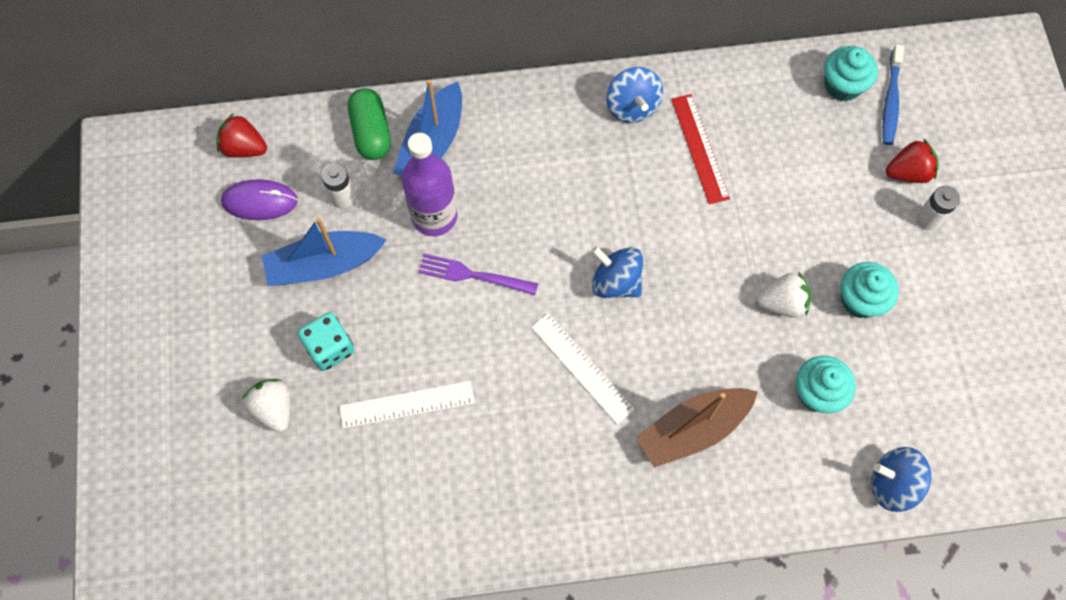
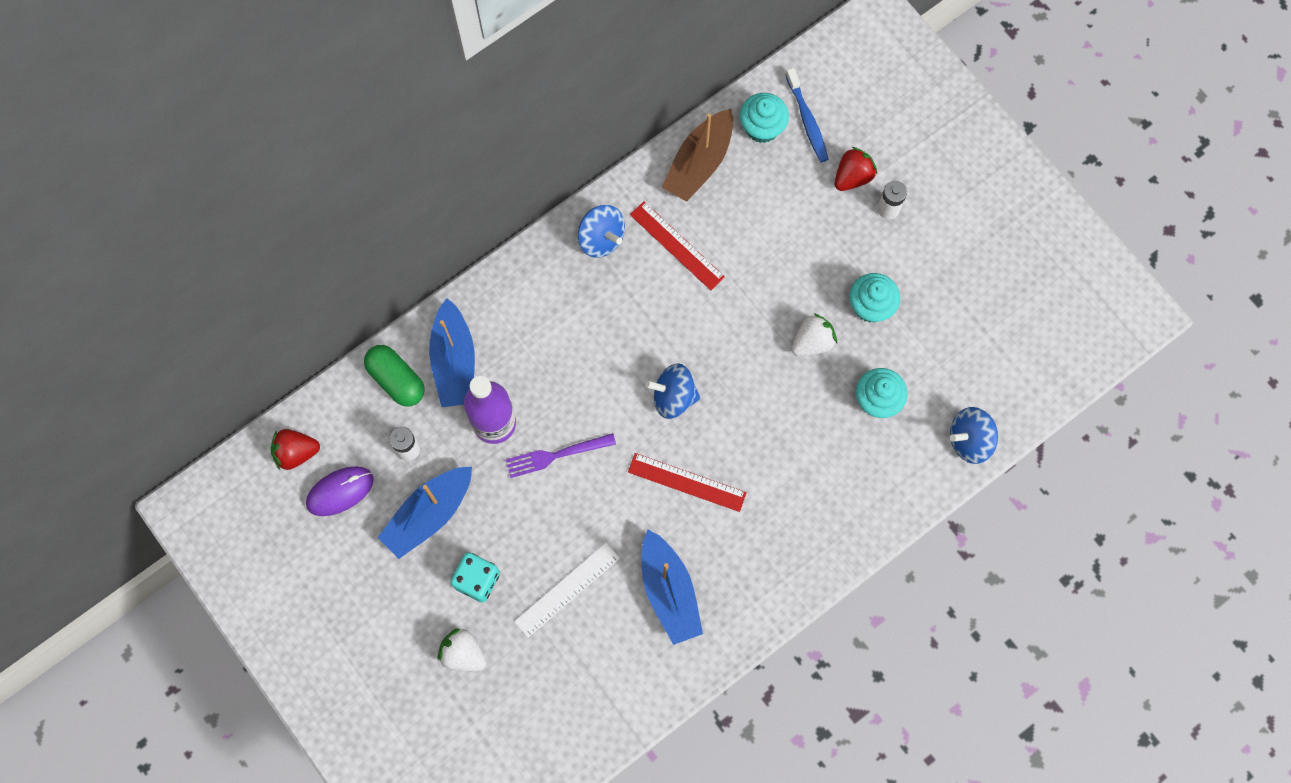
camera: 30 degrees left, 5 degrees up
white ruler [531,313,635,424] -> red ruler [628,453,747,512]
brown boat [636,388,758,468] -> brown boat moved to [662,109,733,202]
none -> blue boat [641,530,703,645]

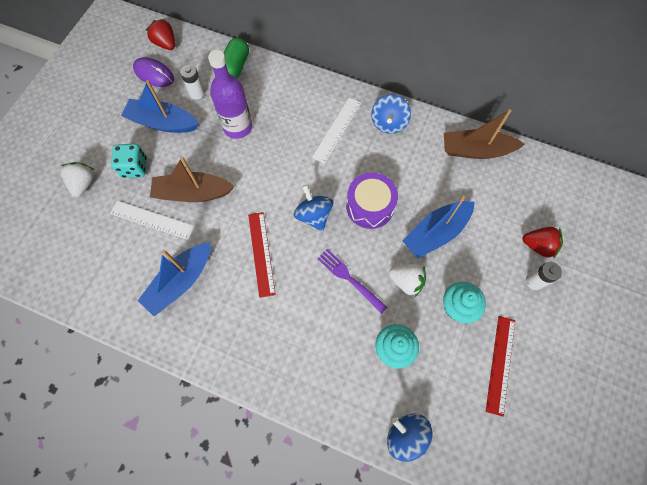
camera: 60 degrees right, 5 degrees down
blue boat [429,298,475,407] -> blue boat moved to [403,196,474,258]
purple fork [506,433,616,478] -> purple fork moved to [317,249,388,314]
red ruler [630,201,725,290] -> red ruler moved to [486,316,515,417]
turquoise cupcake [740,93,789,143] -> none
blue toothbrush [786,68,829,162] -> none
none -> brown boat [150,157,235,202]
none -> white ruler [312,97,361,164]
none -> purple drum [346,173,398,229]

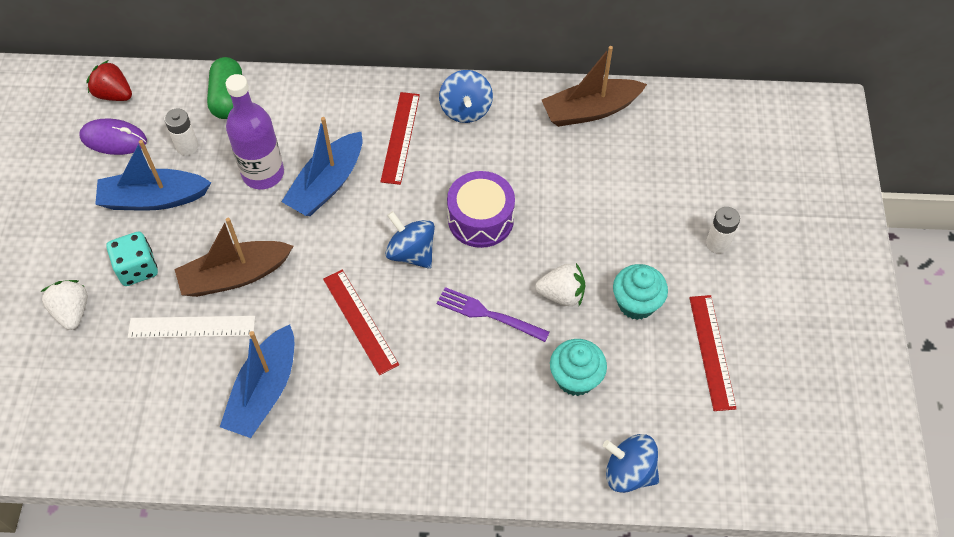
camera: 20 degrees left, 10 degrees down
white ruler [312,97,361,164] -> red ruler [380,92,420,185]
blue boat [403,196,474,258] -> blue boat moved to [281,117,362,216]
red strawberry [523,227,563,259] -> none

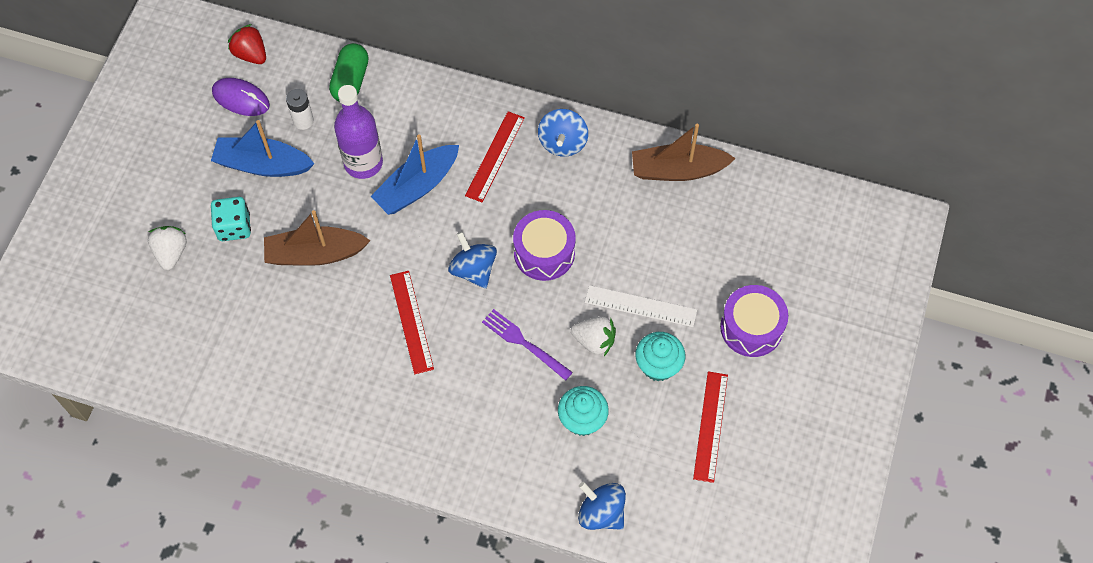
camera: 15 degrees right, 5 degrees up
white ruler [128,316,255,338] -> white ruler moved to [585,285,697,327]
blue boat [220,324,294,438] -> none
white battery [706,207,740,253] -> purple drum [720,285,788,357]

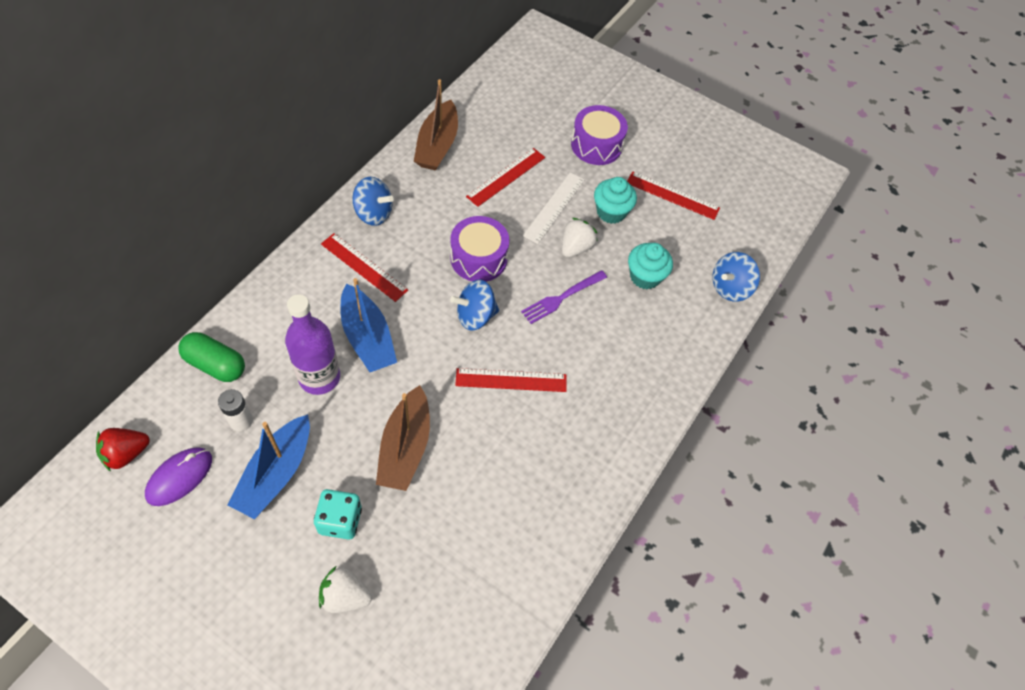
camera: 80 degrees left, 5 degrees down
none -> red ruler [466,148,545,207]

